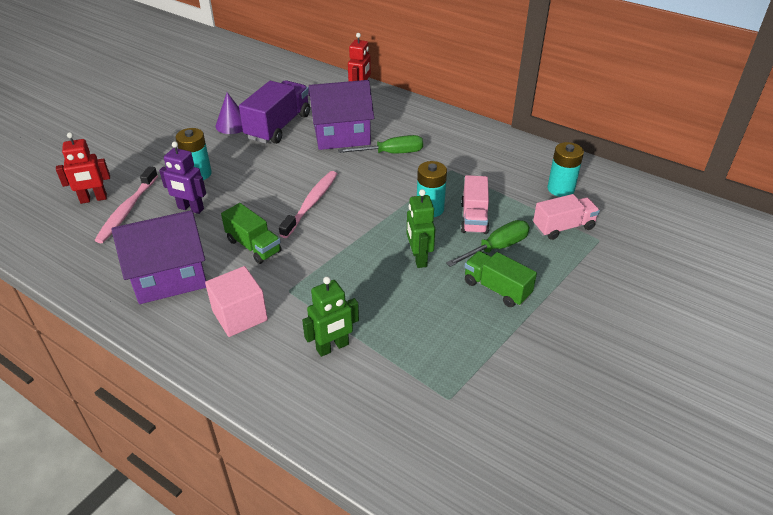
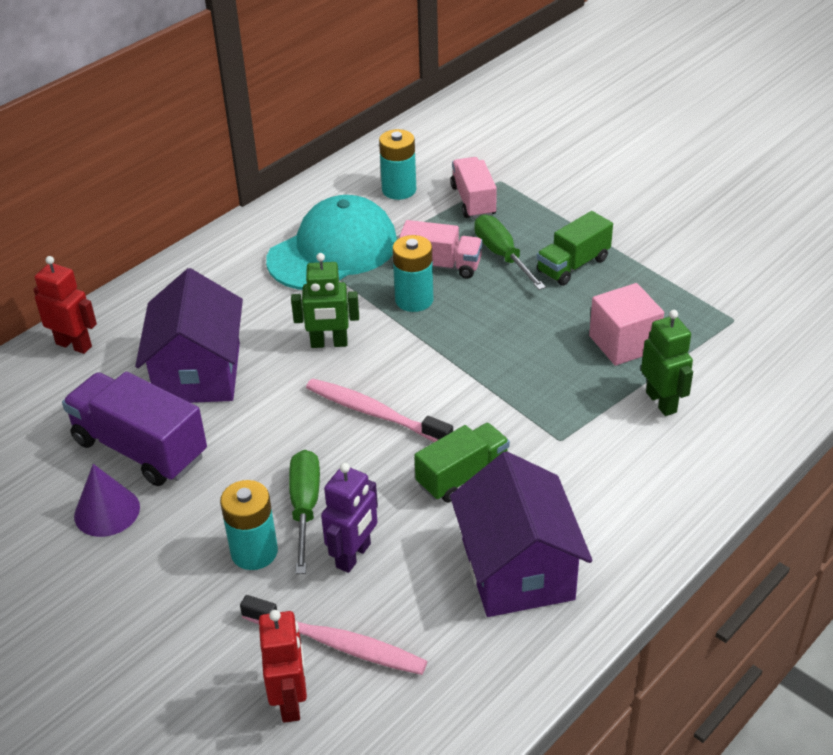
camera: 80 degrees left, 0 degrees up
pink cube [205,266,268,337] -> pink cube moved to [589,283,664,366]
green screwdriver [338,135,423,154] -> green screwdriver moved to [289,450,320,574]
green robot [407,189,435,268] -> green robot moved to [291,253,359,348]
none -> turquoise cap [266,195,397,290]

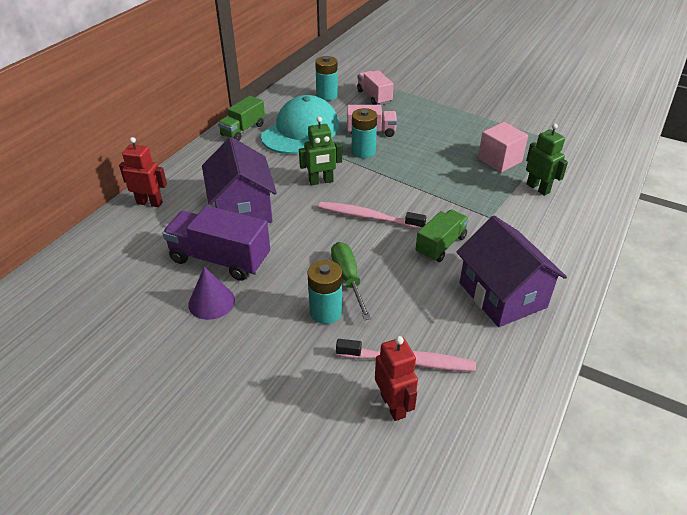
camera: 15 degrees left, 0 degrees up
purple robot [321,463,378,573] -> none
green screwdriver [474,214,546,290] -> none
green truck [536,211,613,286] -> green truck moved to [218,96,265,141]

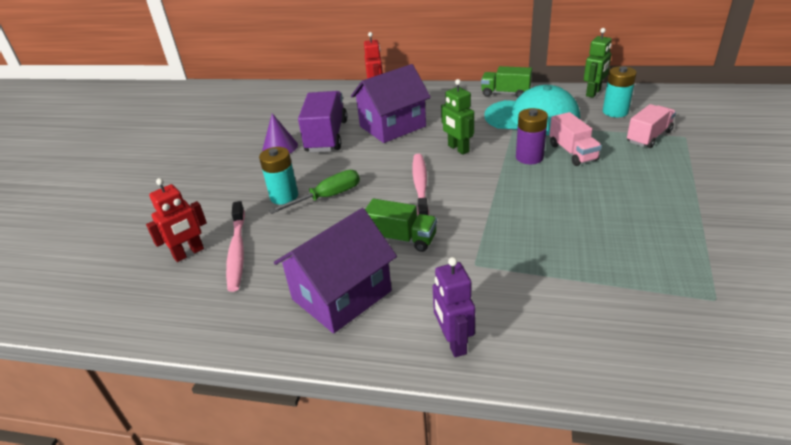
camera: 75 degrees right, 5 degrees down
turquoise battery [352,108,377,158] -> purple battery [516,108,548,164]
pink cube [478,122,528,172] -> none
green robot [526,123,568,196] -> green robot moved to [584,28,612,98]
none -> purple robot [433,257,475,357]

